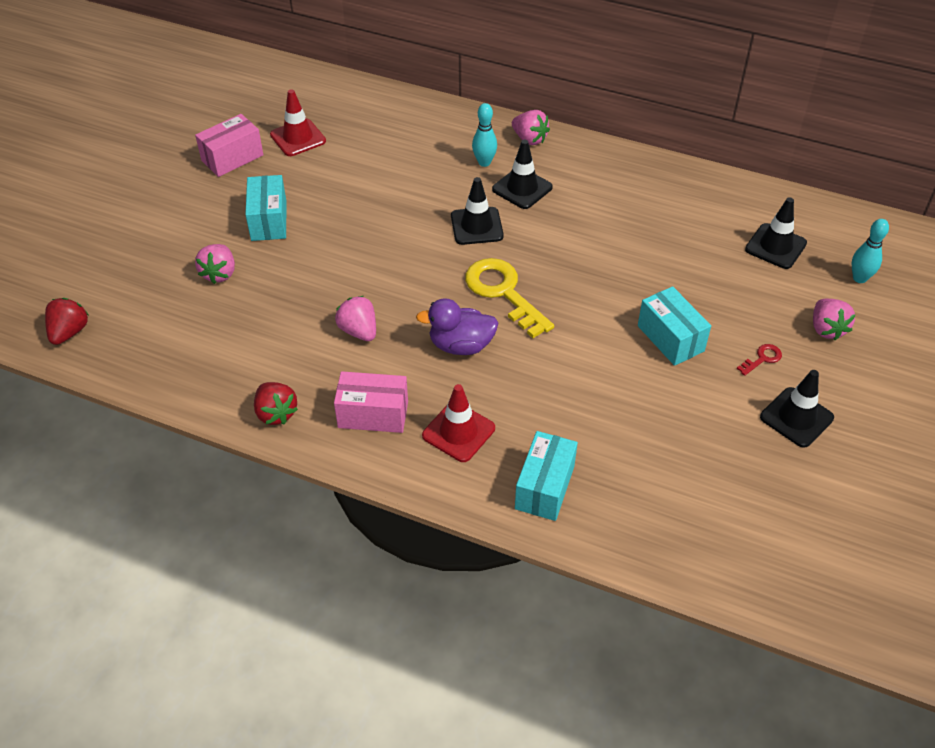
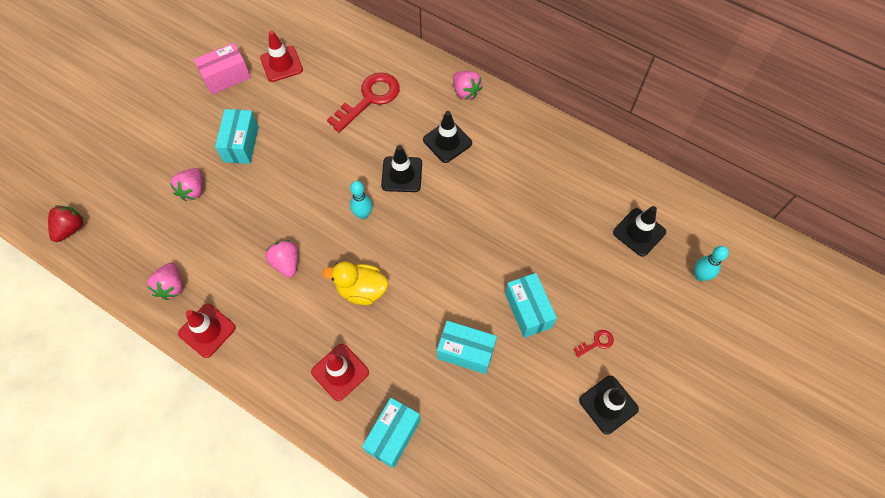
camera: 10 degrees right, 15 degrees up
red strawberry [254,382,298,425] -> red traffic cone [178,304,236,358]
pink box [334,371,408,433] -> none
purple duck [416,298,499,355] -> yellow duck [323,261,388,305]
yellow key [465,258,554,338] -> none
turquoise bowling pin [472,103,497,167] -> turquoise bowling pin moved to [350,181,373,219]
pink strawberry [813,299,856,340] -> pink strawberry moved to [147,263,183,300]
none -> red key [327,73,400,133]
none -> turquoise box [437,321,497,374]

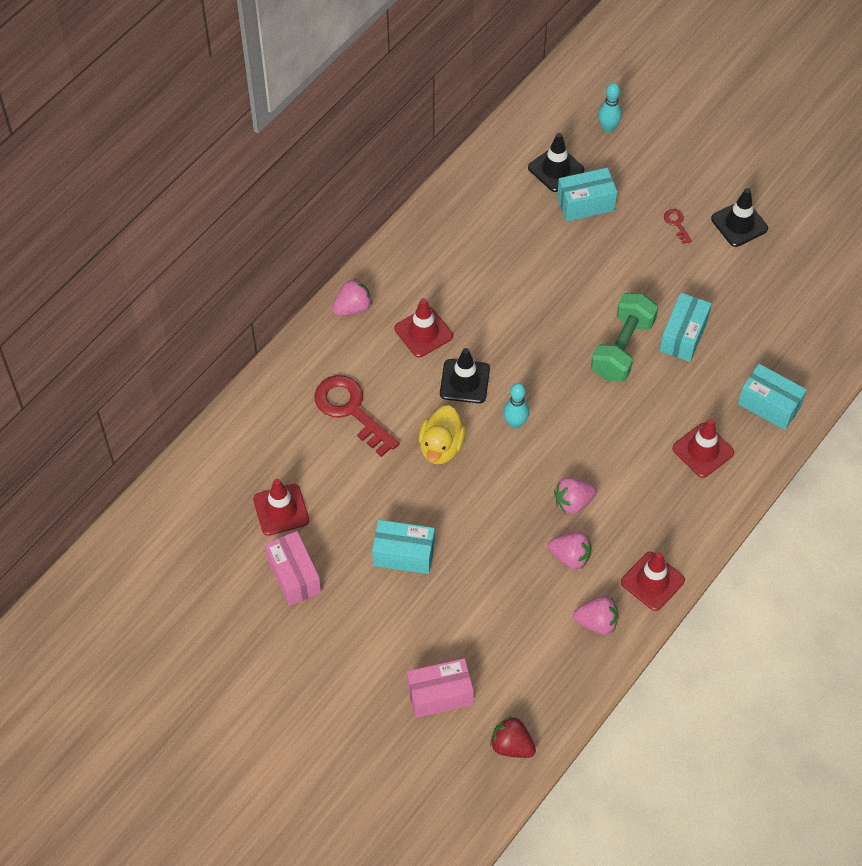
camera: 85 degrees left, 5 degrees down
pink strawberry [170,168,203,201] -> pink strawberry moved to [548,532,592,569]
yellow duck [323,261,388,305] -> yellow duck moved to [419,405,466,464]
black traffic cone [423,111,472,163] -> red traffic cone [395,298,453,357]
turquoise box [505,273,557,338] -> turquoise box moved to [557,168,617,221]
none -> pink box [407,658,474,718]
none -> green dumbbell [591,293,658,382]

